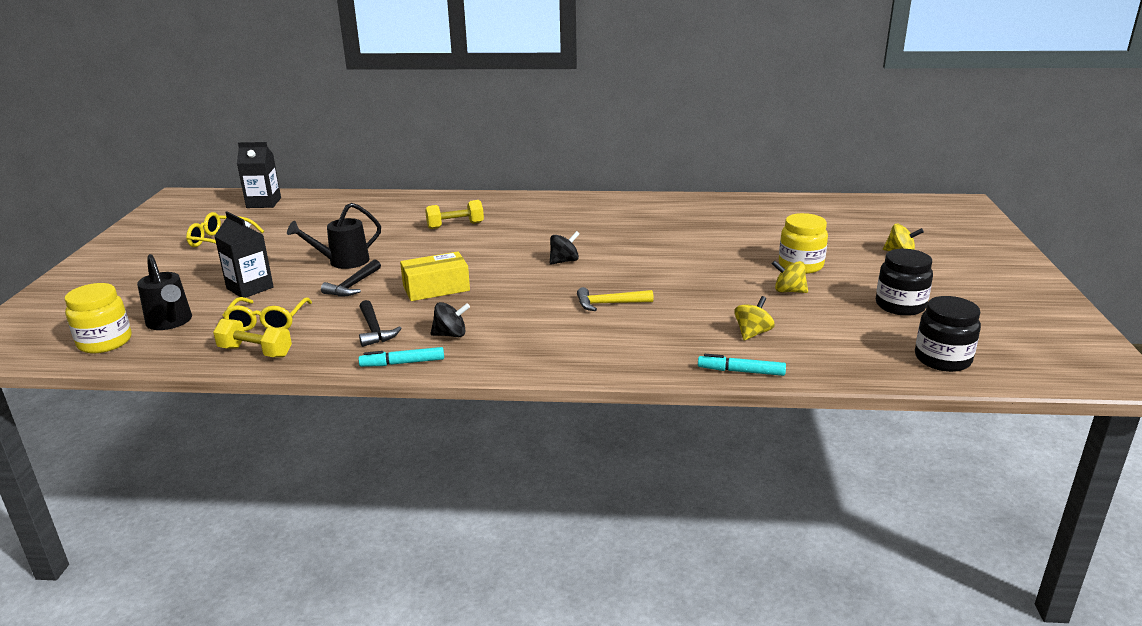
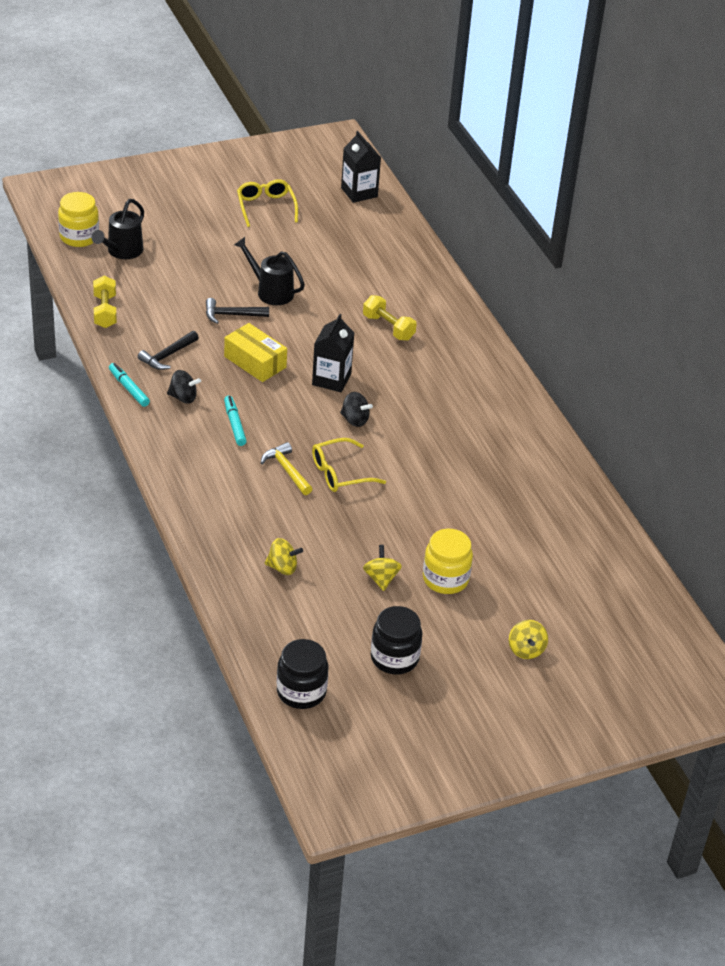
camera: 60 degrees right, 15 degrees up
black carton [215,211,274,298] -> black carton moved to [312,314,354,392]
yellow glasses [222,297,312,331] -> yellow glasses moved to [312,438,386,492]
black spinning top [430,302,470,337] -> black spinning top turned 45 degrees counterclockwise [167,370,201,404]
turquoise marker [698,354,786,376] -> turquoise marker moved to [224,396,247,446]

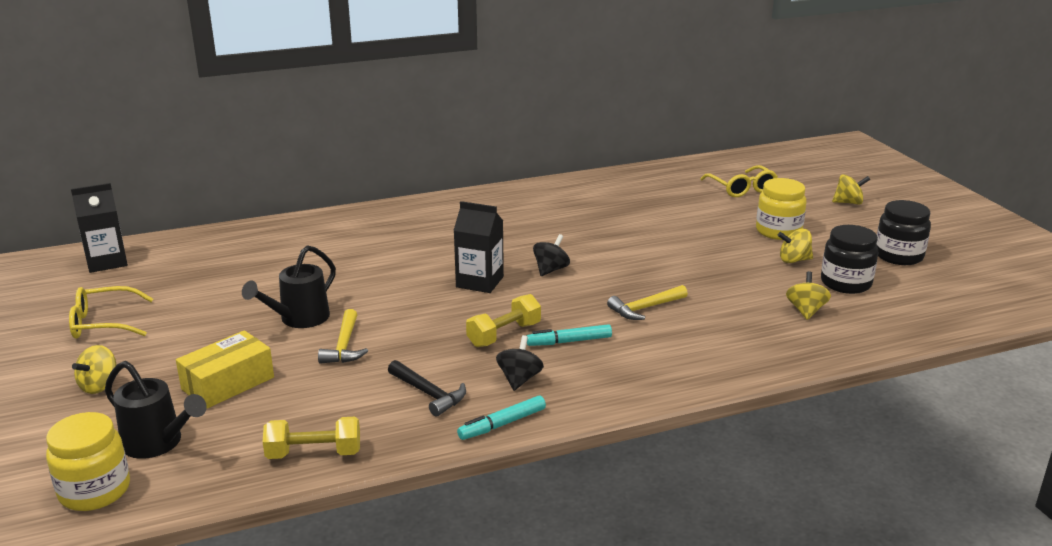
camera: 85 degrees left, 15 degrees down
black hammer [206,298,269,324] -> yellow hammer [318,309,368,364]
yellow box [224,323,287,382] -> yellow box moved to [176,330,274,409]
black jar [277,639,328,709] -> black jar moved to [821,225,878,294]
yellow glasses [312,438,386,492] -> yellow glasses moved to [701,165,778,197]
yellow dumbbell [363,295,417,341] -> yellow dumbbell moved to [466,294,541,347]
none -> yellow spinning top [72,345,116,394]

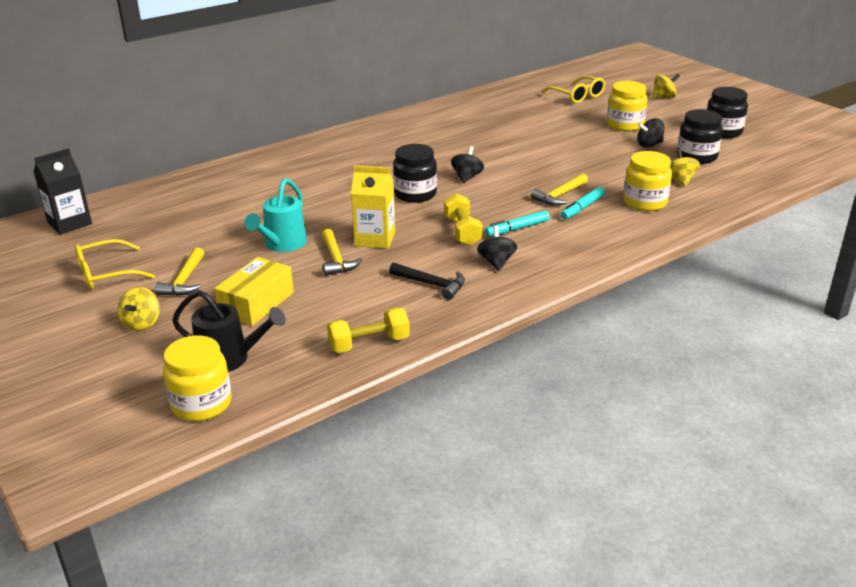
camera: 15 degrees left, 5 degrees up
black watering can [242,245,336,328] -> turquoise watering can [244,178,307,252]
black carton [453,201,504,293] -> black jar [393,144,437,203]
turquoise marker [457,396,546,440] -> turquoise marker moved to [560,187,605,219]
yellow dumbbell [466,294,541,347] -> yellow dumbbell turned 45 degrees counterclockwise [444,193,482,246]
yellow spinning top [778,229,813,263] -> black spinning top [637,118,665,148]
none -> yellow hammer [155,248,204,296]
none -> yellow carton [351,166,395,249]
none -> yellow jar [623,151,672,211]

